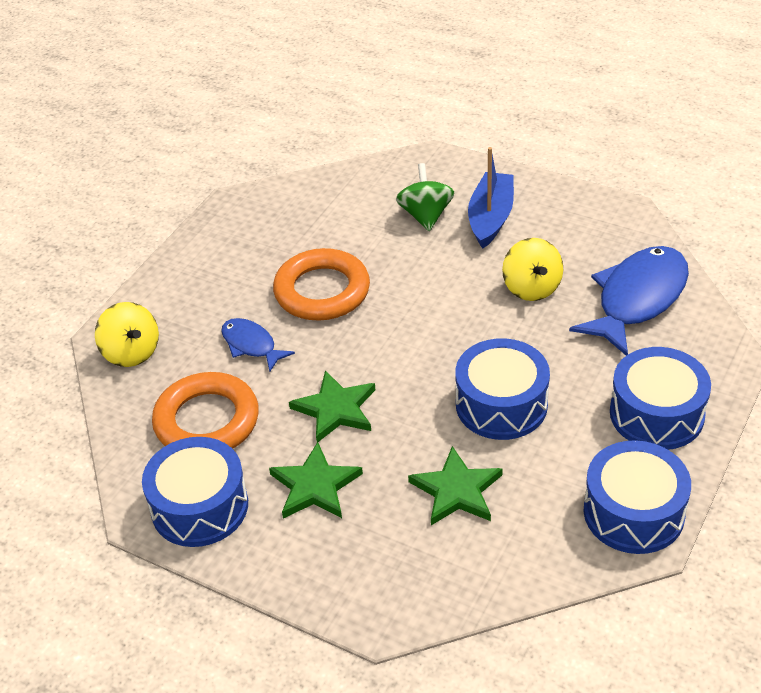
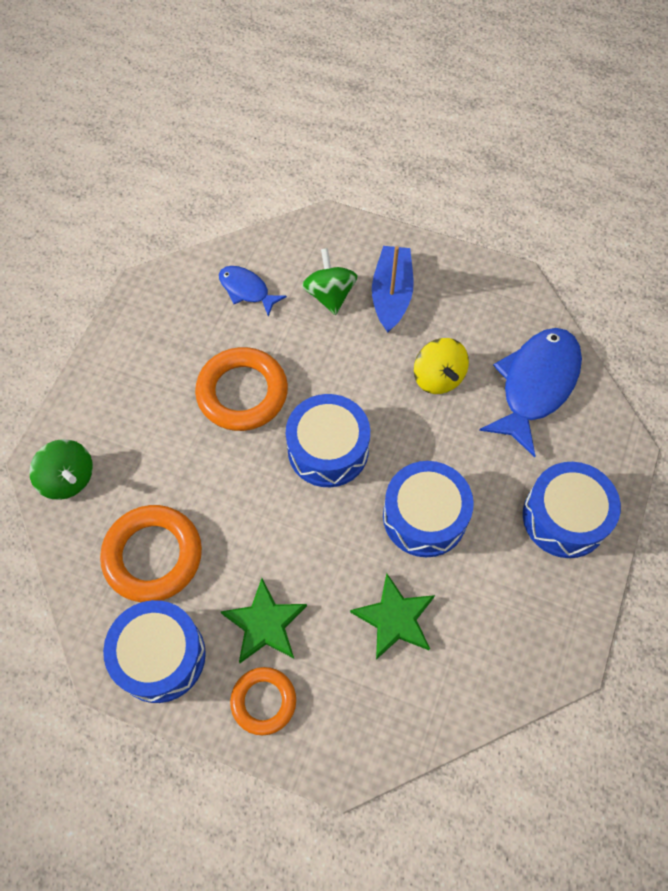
camera: 10 degrees left, 20 degrees up
yellow spinning top [95,302,159,367] -> green spinning top [29,439,93,500]
blue fish [221,318,295,372] -> blue fish moved to [219,266,287,317]
green star [289,370,375,442] -> none
blue drum [584,440,691,554] -> blue drum moved to [286,394,370,487]
none -> orange ring [230,667,296,735]

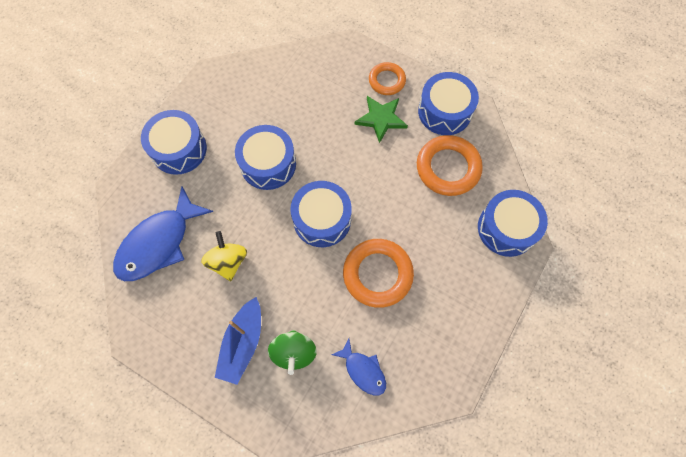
camera: 170 degrees left, 5 degrees up
green spinning top [29,439,93,500] -> blue drum [478,190,548,257]
green star [350,573,435,660] -> none

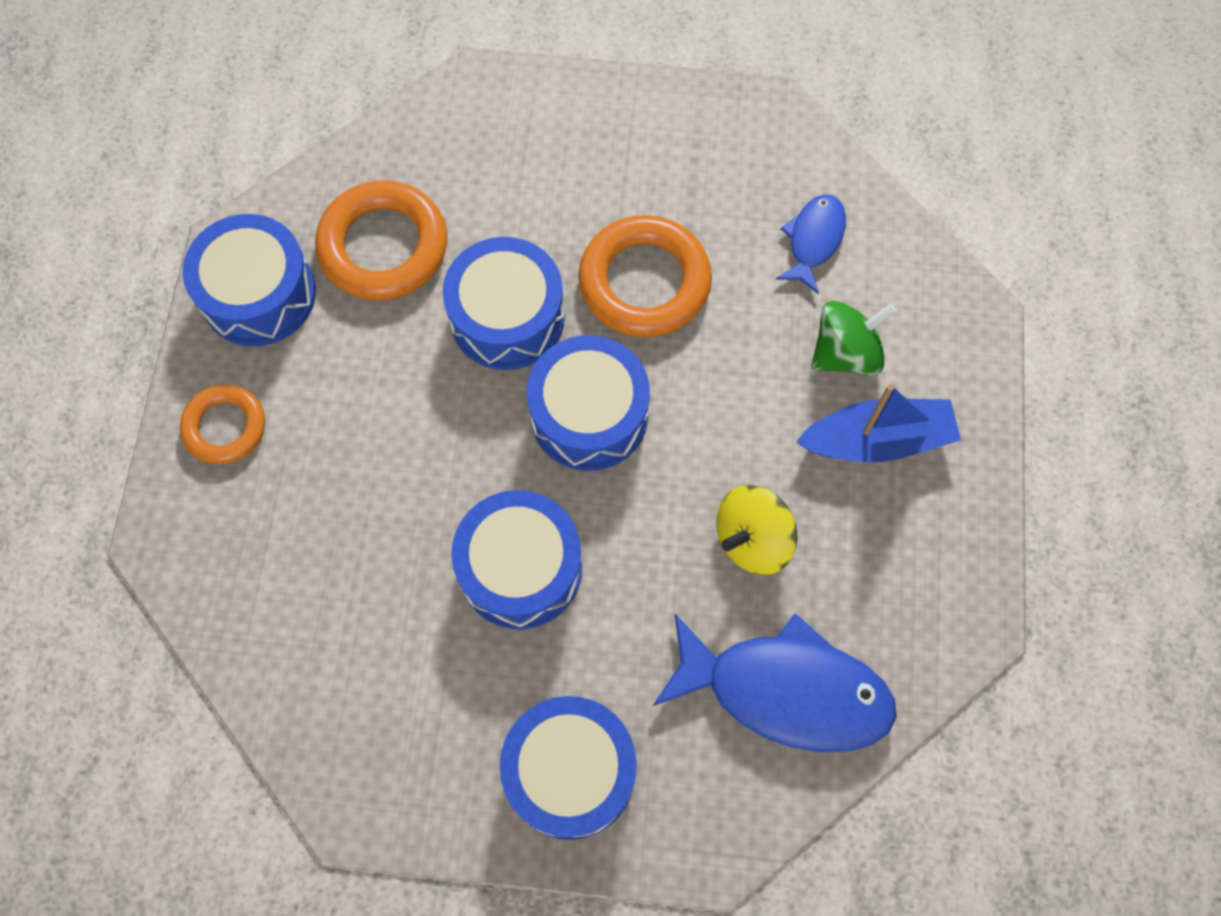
camera: 115 degrees left, 0 degrees up
green star [355,96,408,143] -> none
blue drum [478,190,548,257] -> blue drum moved to [443,237,565,370]

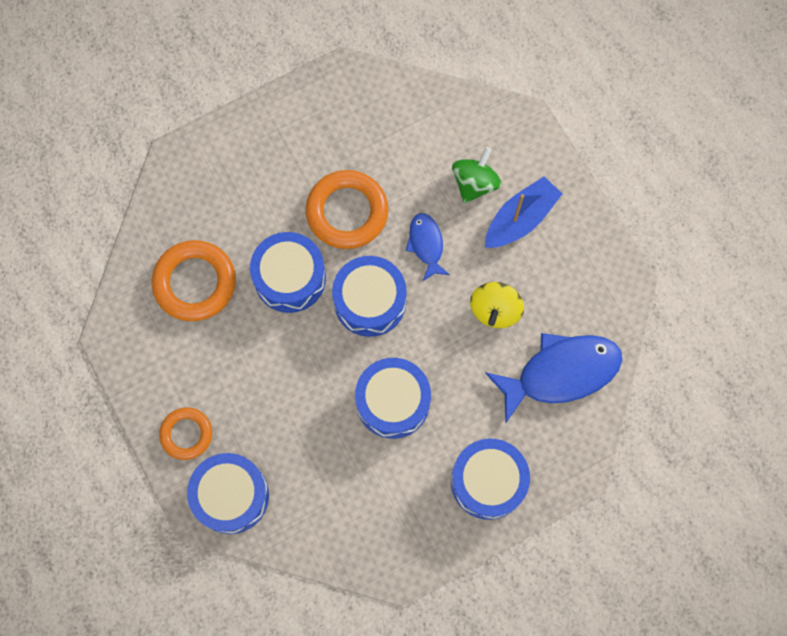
camera: 35 degrees left, 5 degrees up
blue drum [182,214,316,347] -> blue drum moved to [187,453,269,534]
blue fish [776,194,846,294] -> blue fish moved to [406,213,450,282]

